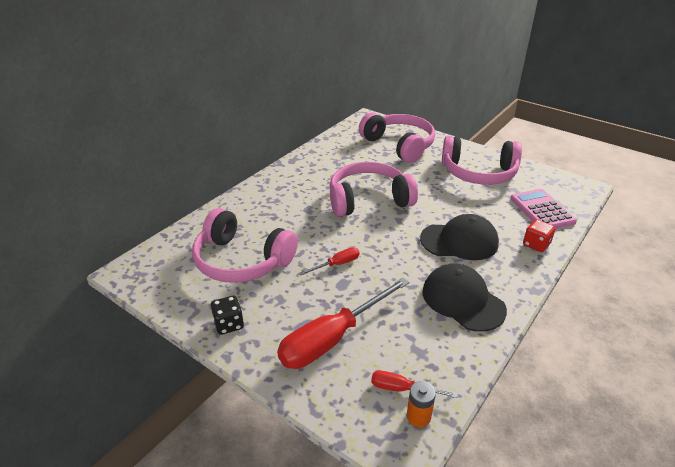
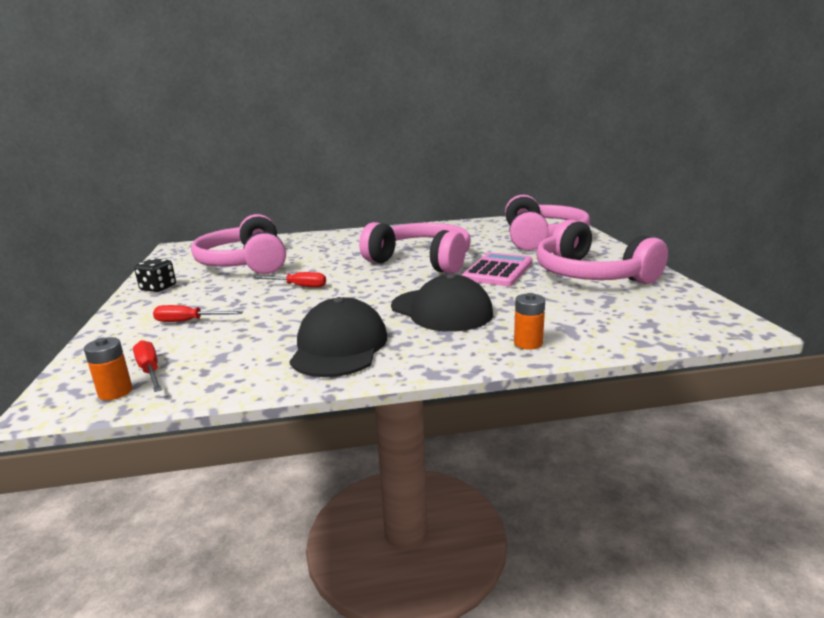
camera: 45 degrees right, 15 degrees down
red screwdriver [277,278,409,369] -> red screwdriver [153,305,243,322], size x0.47
pink calculator [510,189,577,229] -> pink calculator moved to [462,252,532,286]
red dice [523,219,555,252] -> orange battery [514,293,545,350]

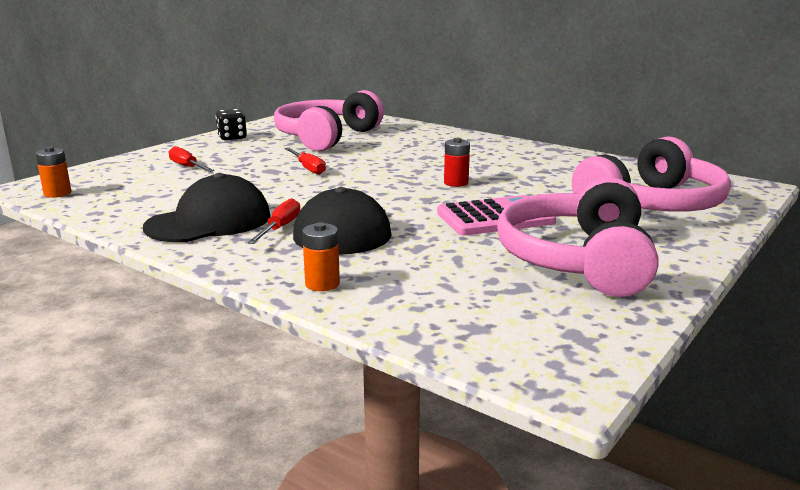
camera: 45 degrees right, 0 degrees up
red screwdriver [133,340,162,392] -> red screwdriver moved to [248,198,300,244]
pink headphones [359,222,471,274] -> red battery [444,138,470,187]

